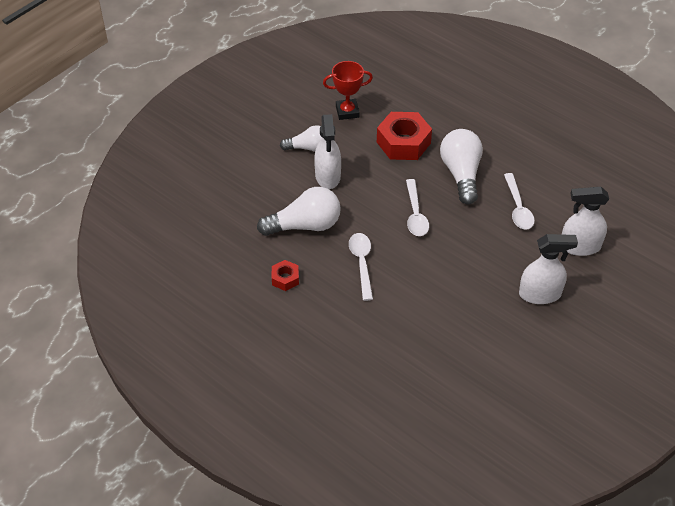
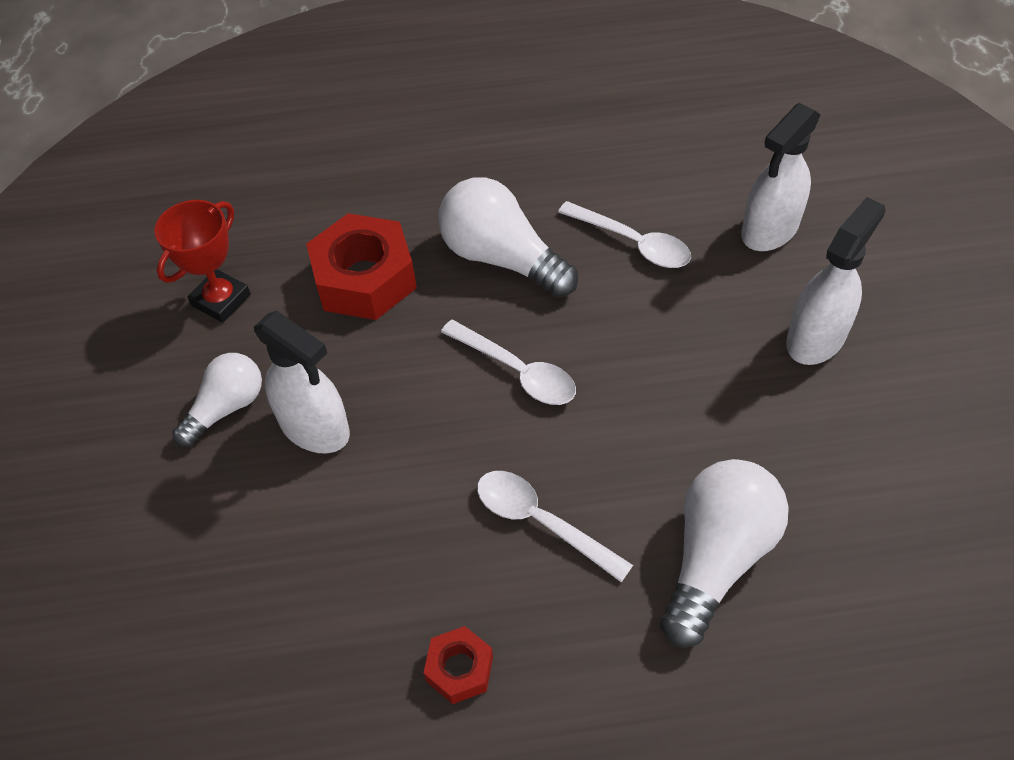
camera: 45 degrees left, 5 degrees up
white light bulb [257,187,341,236] -> white light bulb moved to [660,459,788,648]

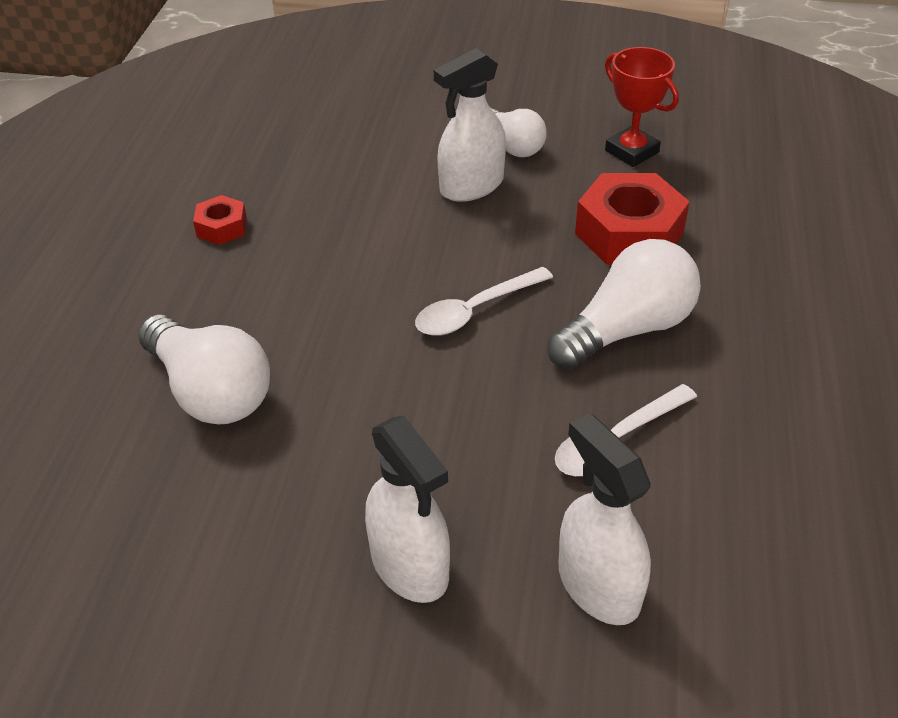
camera: 105 degrees right, 10 degrees down
white spoon [477,471,633,582] -> none

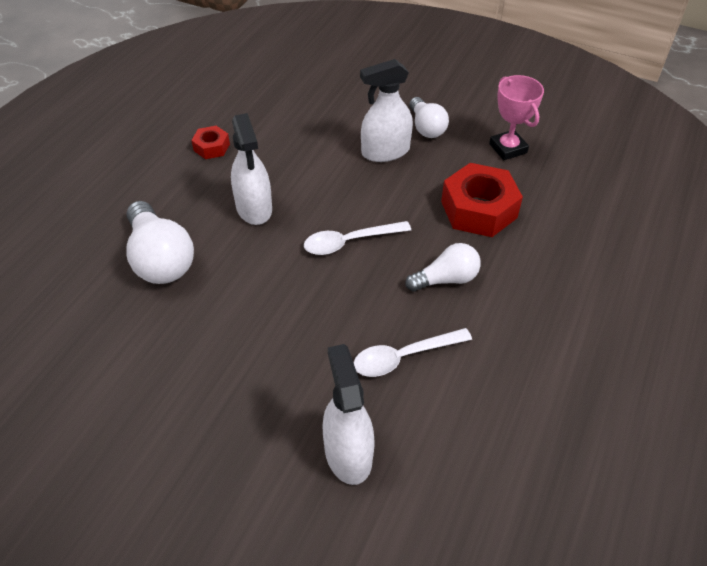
camera: 15 degrees right, 5 degrees up
white spray bottle [365,416,450,603] -> white spray bottle moved to [231,113,272,225]
white light bulb [547,239,701,369] -> white light bulb [406,243,481,292], size x0.63
red trophy [605,47,679,167] -> pink trophy [489,75,544,160]

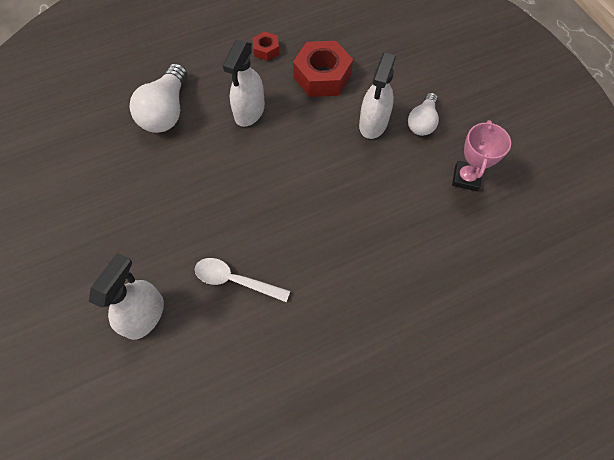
camera: 40 degrees right, 15 degrees up
white spoon [304,221,411,255] -> none
white spray bottle [360,59,413,162] -> white spray bottle turned 90 degrees counterclockwise [359,53,396,139]
white light bulb [406,243,481,292] -> none
red nut [441,163,523,237] -> red nut moved to [293,41,353,97]

